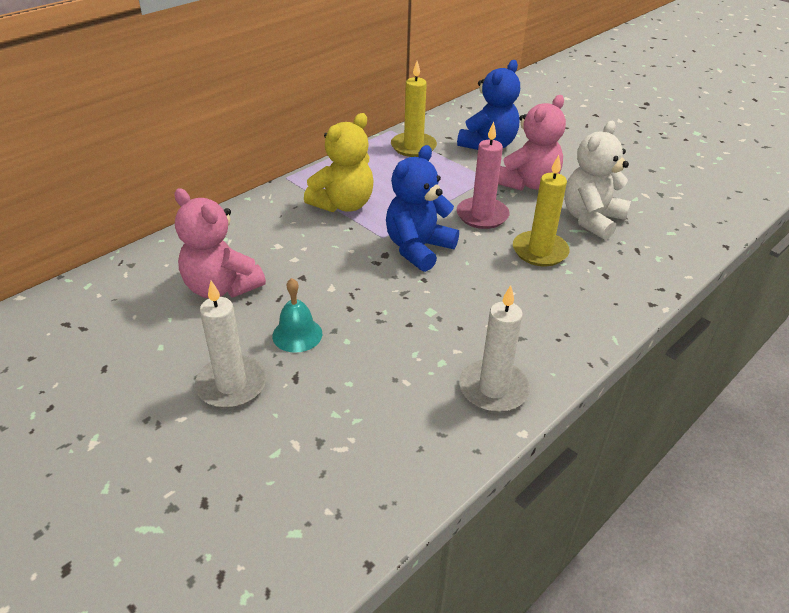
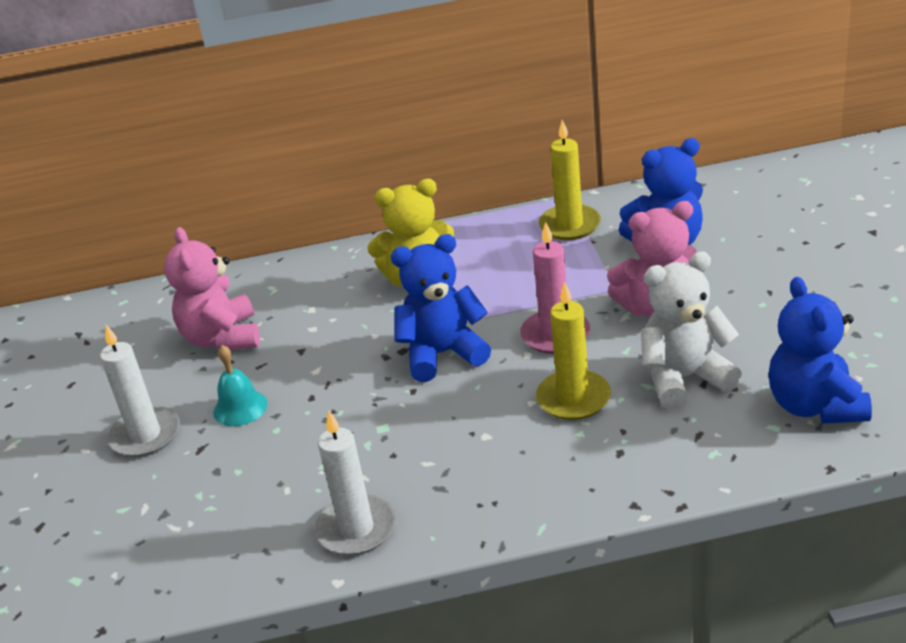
camera: 40 degrees right, 5 degrees down
none -> blue teddy bear [769,277,872,423]

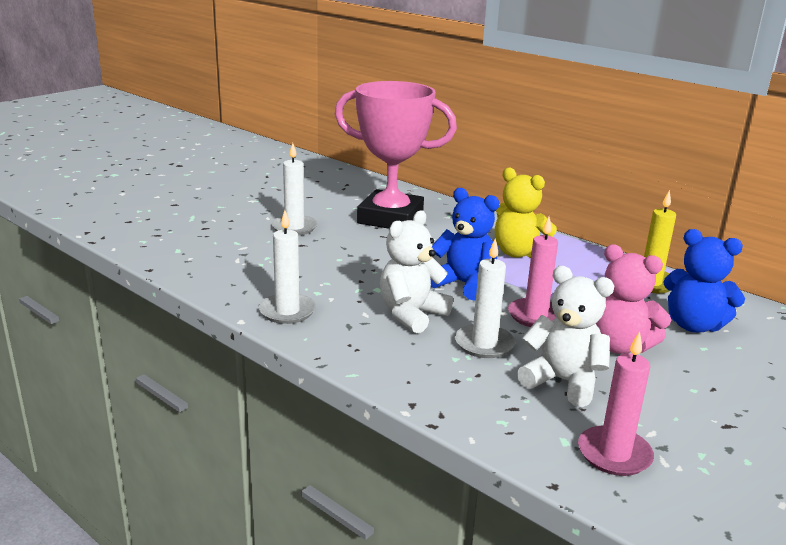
camera: 45 degrees right, 10 degrees down
pink teddy bear [164,227,260,350] -> pink trophy [335,81,457,229]
turquoise bell [213,345,268,426] -> none
yellow candle [536,281,611,420] -> white candle [455,238,515,358]
blue teddy bear [769,277,872,423] -> pink candle [578,332,654,476]
none -> white teddy bear [380,210,453,334]

